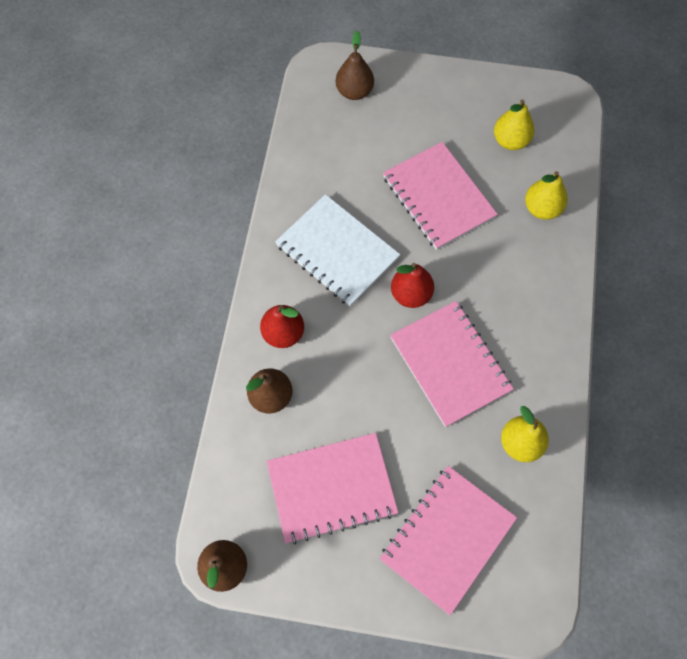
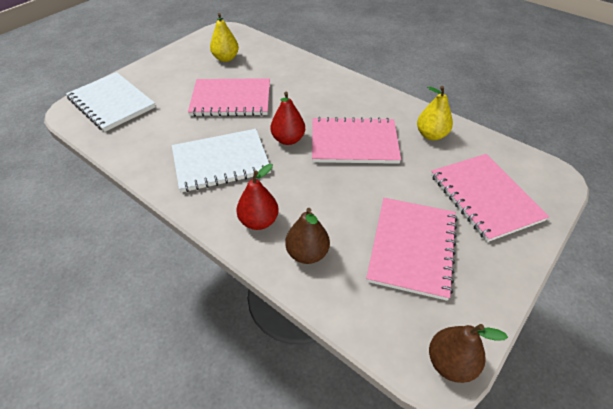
camera: 60 degrees left, 20 degrees down
brown pear [336,31,374,100] -> white notebook [66,72,156,132]
yellow pear [525,171,567,220] -> none

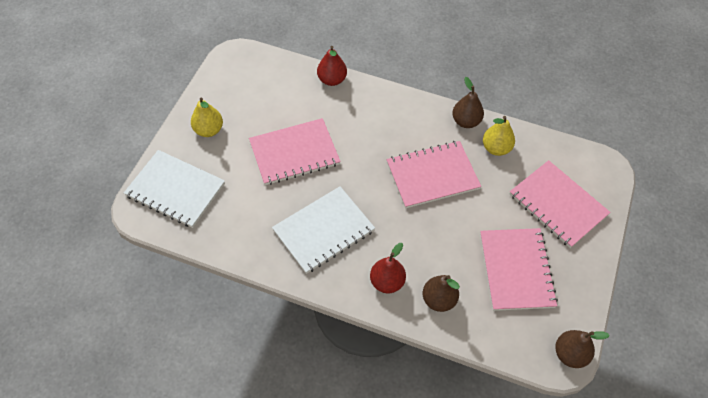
camera: 20 degrees left, 10 degrees up
yellow pear [210,13,239,62] -> yellow pear moved to [191,97,223,137]
red pear [271,92,305,145] -> red pear moved to [317,46,347,86]
none -> brown pear [452,77,484,128]

